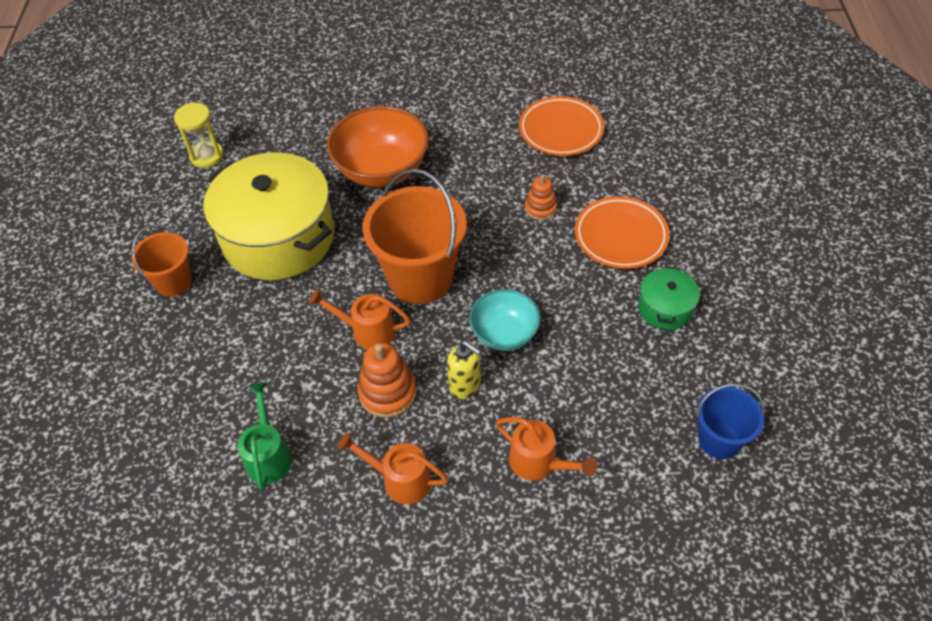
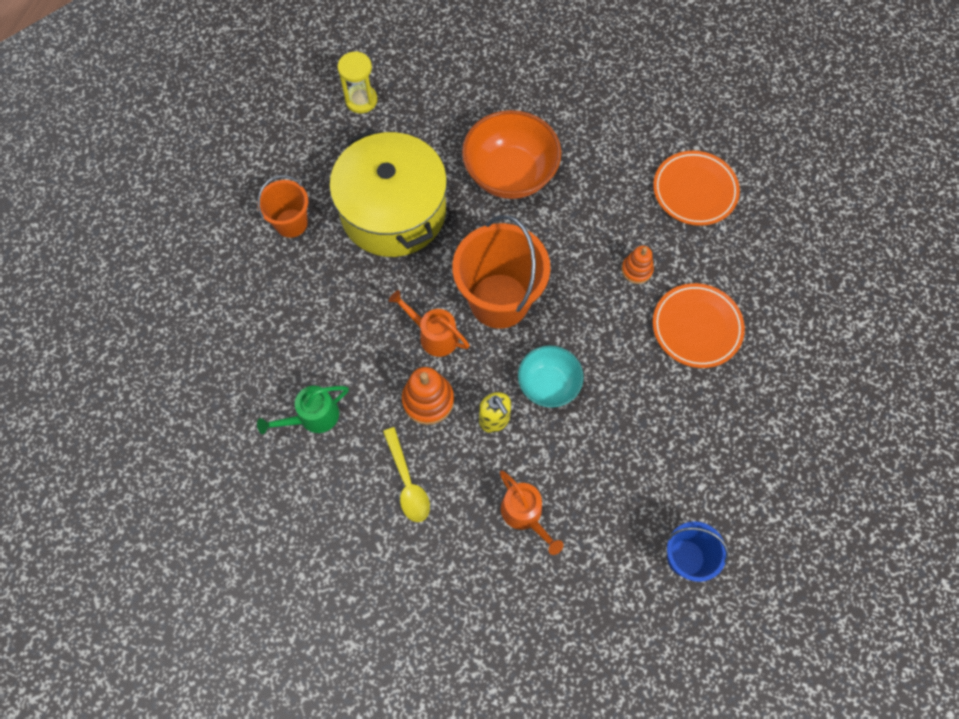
camera: 20 degrees right, 15 degrees up
green watering can [238,382,292,491] -> green watering can turned 135 degrees counterclockwise [257,386,349,434]
orange watering can [338,432,448,504] -> yellow spoon [383,427,430,522]
green pot [638,266,700,330] -> none

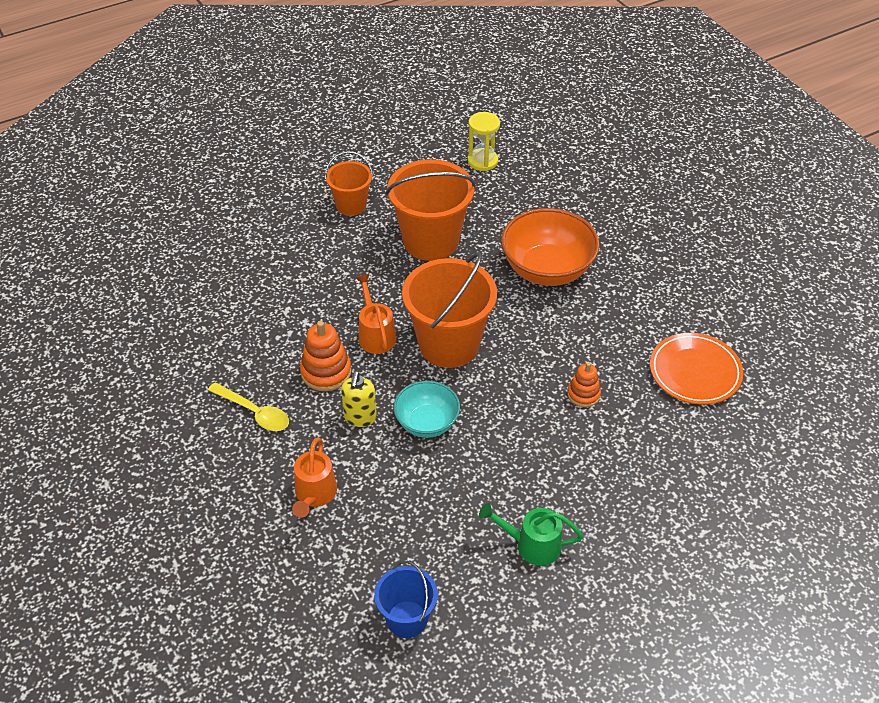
camera: 40 degrees right, 20 degrees down
green watering can [257,386,349,434] -> green watering can moved to [479,503,583,566]
yellow pot [329,129,447,257] -> orange bucket [386,159,476,261]
yellow spoon [383,427,430,522] -> yellow spoon turned 75 degrees counterclockwise [208,382,289,431]
orange plate [653,283,745,368] -> none

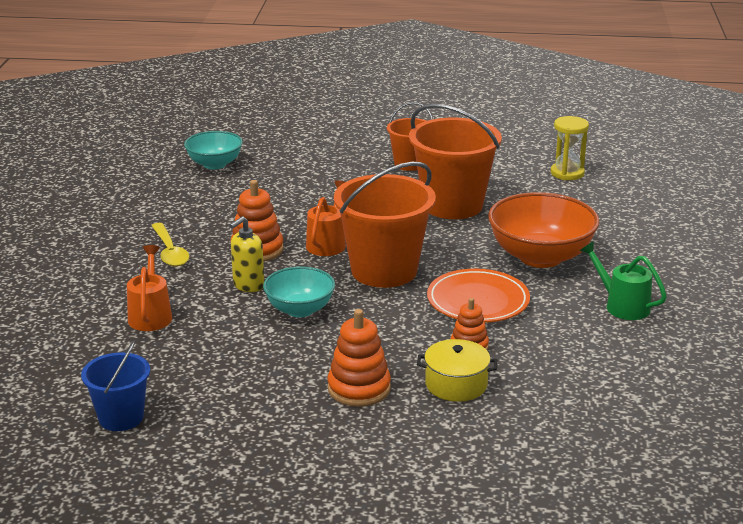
camera: 35 degrees right, 20 degrees down
orange watering can [292,438,337,518] -> orange watering can turned 135 degrees clockwise [127,245,172,331]
green watering can [479,503,583,566] -> green watering can moved to [580,241,667,320]
orange plate [650,333,743,404] -> orange plate moved to [427,269,530,323]
none -> turquoise bowl [184,131,243,170]
none -> orange stacking toy [328,309,391,407]
none -> yellow pot [417,339,497,402]

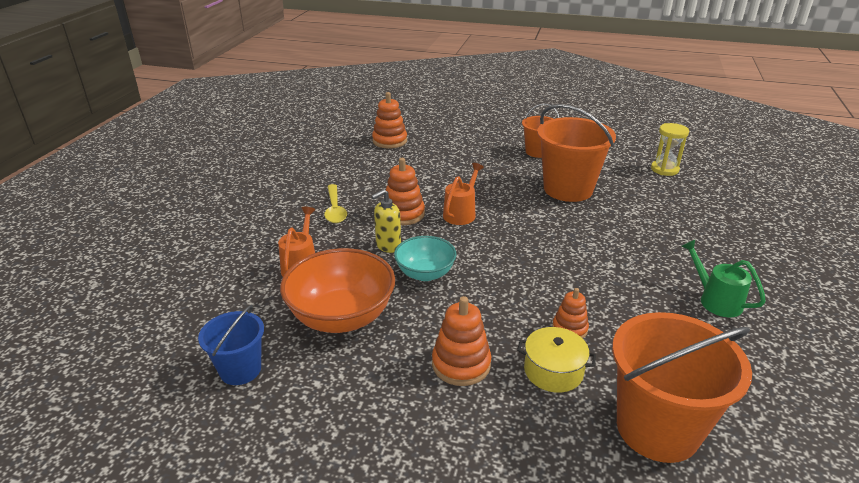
camera: 10 degrees right, 5 degrees up
turquoise bowl [184,131,243,170] -> orange stacking toy [372,92,407,148]
orange bucket [334,162,436,288] -> orange bucket moved to [612,312,752,463]
orange plate [427,269,530,323] -> none
orange bowl [488,192,599,268] -> orange bowl moved to [280,248,395,333]

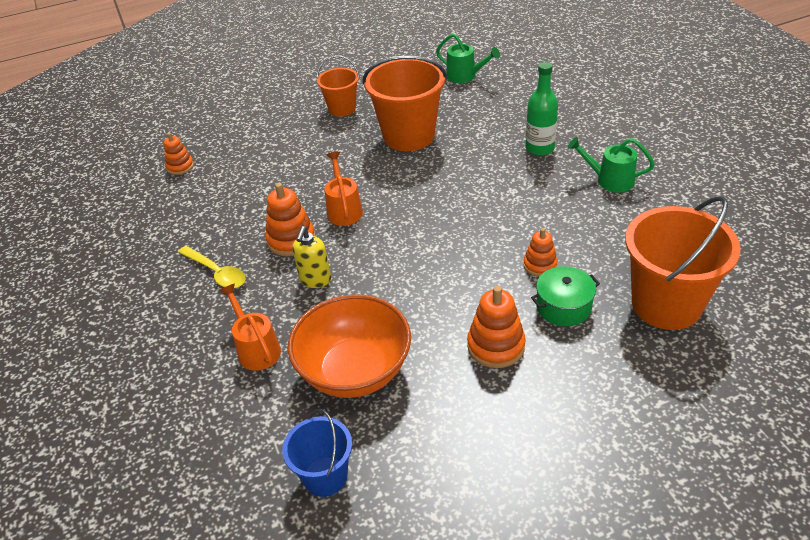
camera: 35 degrees left, 10 degrees up
orange stacking toy [372,92,407,148] -> orange stacking toy [164,133,194,175], size x0.64
turquoise bowl [394,236,457,281] -> none
yellow pot [517,327,596,393] -> green pot [531,266,600,326]
yellow hourglass [651,123,689,176] -> green watering can [436,34,500,83]
none -> green bottle [526,62,558,156]

